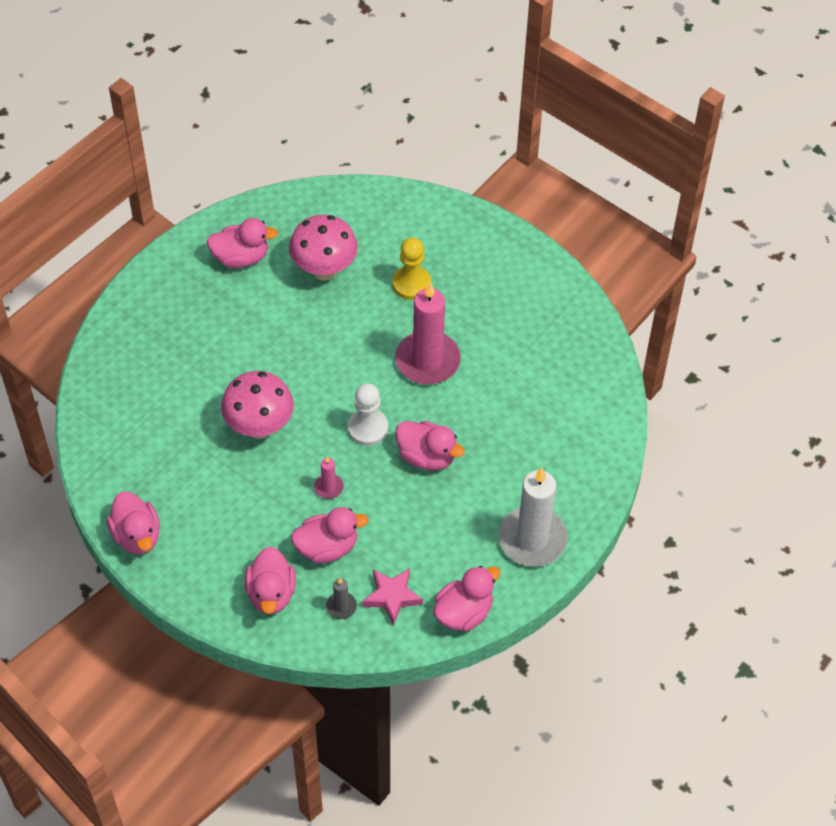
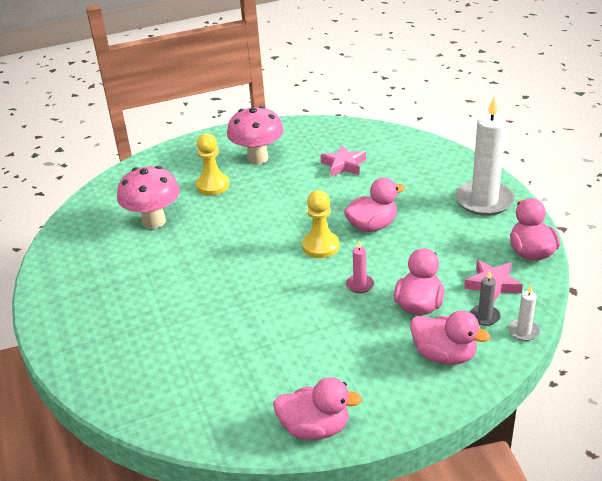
camera: 55 degrees left, 20 degrees down
pink duck [206,218,278,268] -> none
pink mushroom [221,371,294,439] -> pink mushroom moved to [227,106,284,164]
white pawn [348,383,388,446] -> yellow pawn [302,190,339,258]
pink candle [395,283,461,384] -> none
none -> pink star [321,145,366,177]
none -> white candle [509,285,540,341]

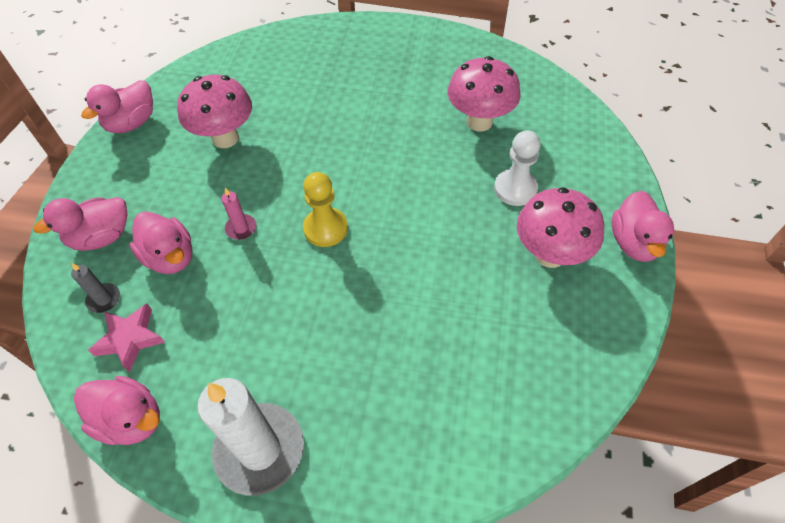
camera: 120 degrees right, 20 degrees up
yellow pawn [196,133,229,195] -> white pawn [494,131,541,206]
pink star [321,145,366,177] -> none
pink duck [344,177,405,232] -> pink duck moved to [611,191,674,262]
white candle [509,285,540,341] -> none
none -> pink mushroom [177,75,252,148]

